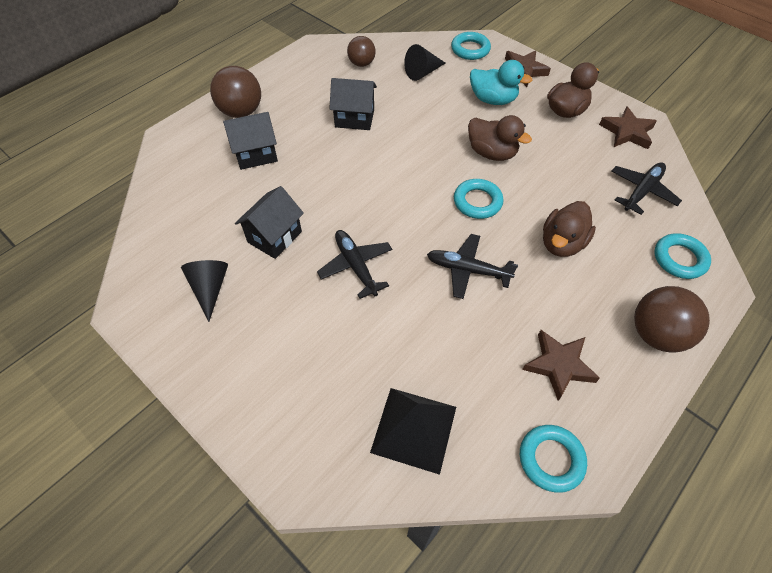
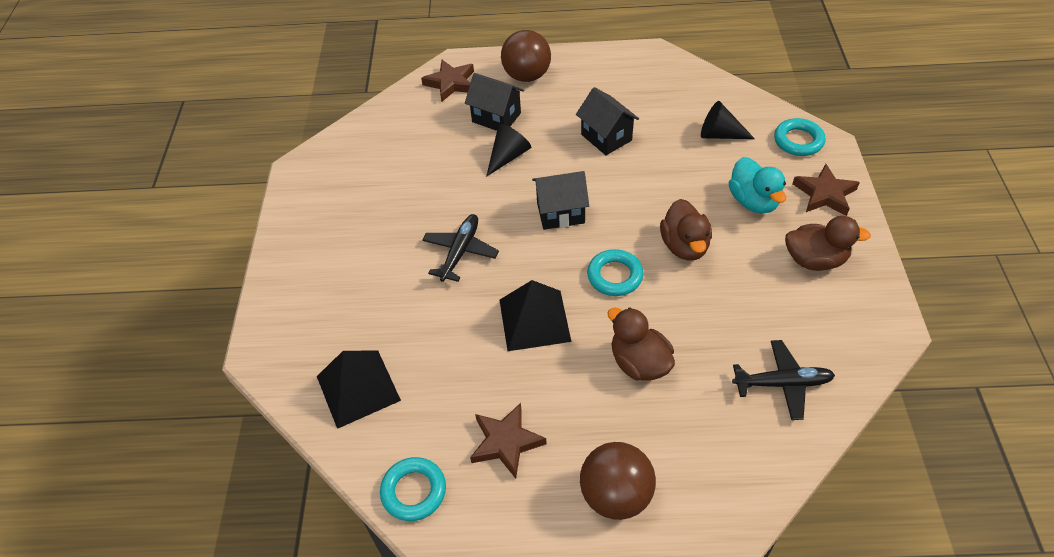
camera: 50 degrees right, 5 degrees down
black cone [181,260,228,322] -> black cone moved to [486,124,531,177]
black house [235,186,304,259] -> black house moved to [532,171,589,230]
brown ball [347,36,376,67] -> none
black plane [427,234,518,299] -> black pyramid [499,280,571,351]
brown duck [543,201,596,257] -> brown duck turned 60 degrees clockwise [607,307,675,381]
brown star [599,106,657,149] -> brown star moved to [421,60,474,102]
turquoise ring [654,233,711,279] -> none

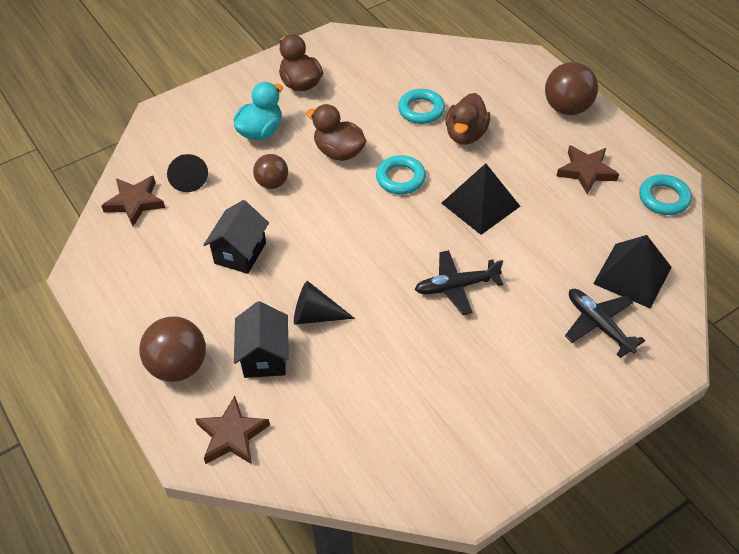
camera: 125 degrees left, 0 degrees up
black house [532,171,589,230] -> none
brown duck [660,199,712,261] -> brown duck turned 105 degrees counterclockwise [306,104,366,161]
black plane [732,340,835,420] -> black plane moved to [565,289,645,358]
turquoise ring [774,118,825,156] -> turquoise ring moved to [398,89,445,124]
brown star [793,164,860,216] -> brown star moved to [101,176,165,226]
none -> brown ball [253,154,288,189]

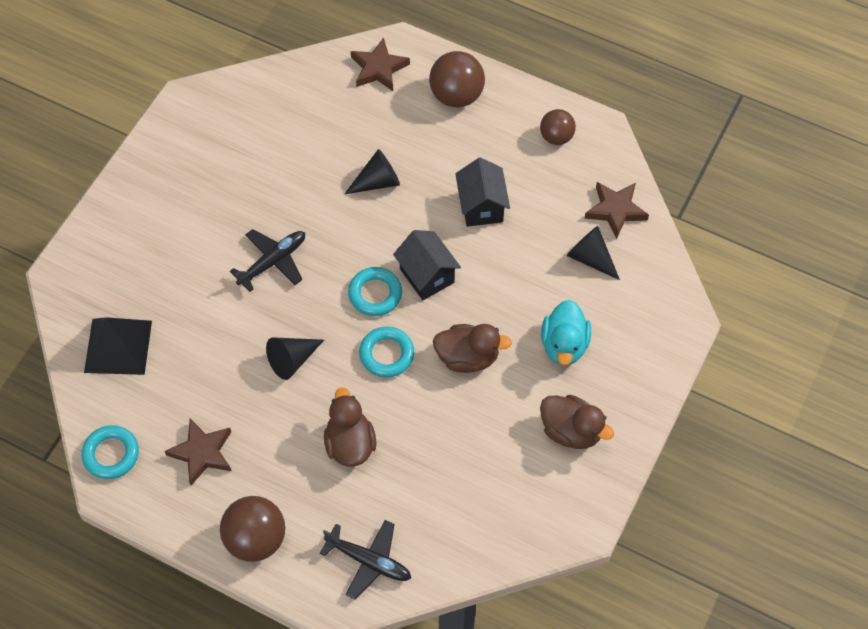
camera: 150 degrees right, 10 degrees up
black house [234,301,289,378] -> black house moved to [393,230,461,300]
brown ball [253,154,288,189] -> brown ball moved to [540,109,576,145]
turquoise ring [398,89,445,124] -> turquoise ring moved to [348,267,402,316]
black pyramid [441,163,520,235] -> black cone [266,338,324,380]
black plane [565,289,645,358] -> black plane moved to [320,520,411,599]

